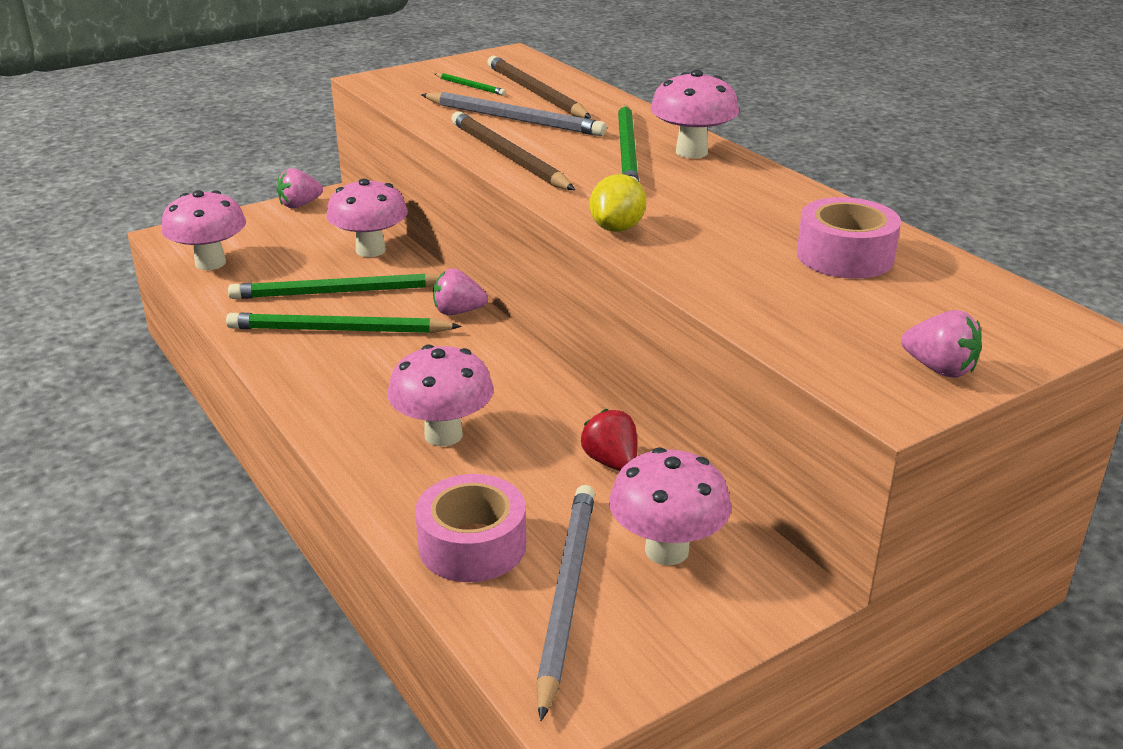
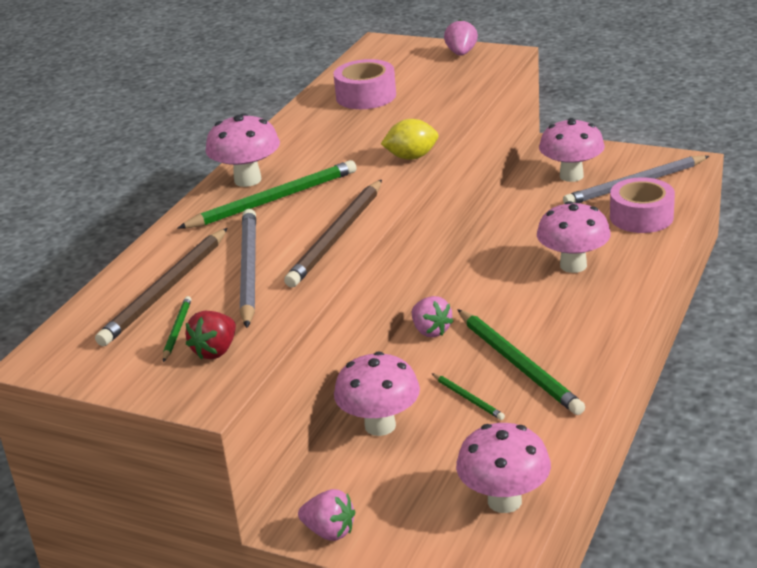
camera: 120 degrees left, 0 degrees up
green pencil [228,273,440,299] -> green pencil [432,373,505,420], size x0.48
red strawberry [581,409,637,471] -> red strawberry moved to [185,311,236,359]

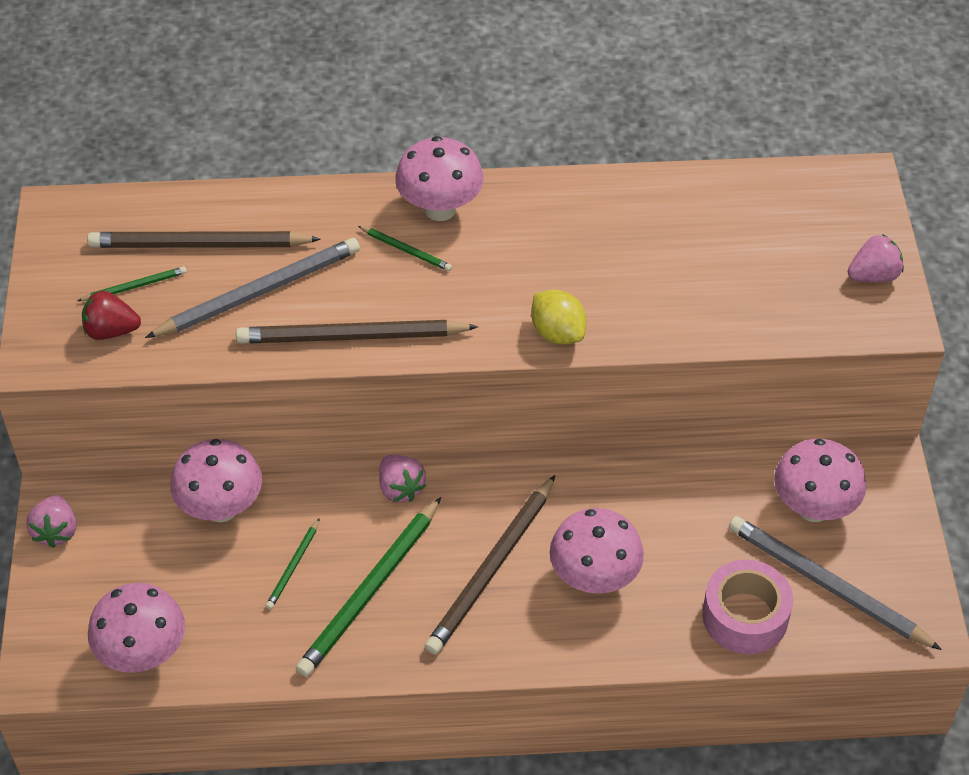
camera: 60 degrees right, 20 degrees up
green pencil [177,160,357,229] -> green pencil [358,226,452,271], size x0.48
pink tape [333,59,396,109] -> none
pink strawberry [412,296,453,337] -> pink strawberry turned 60 degrees counterclockwise [379,455,426,502]
none -> brown pencil [425,475,555,655]

